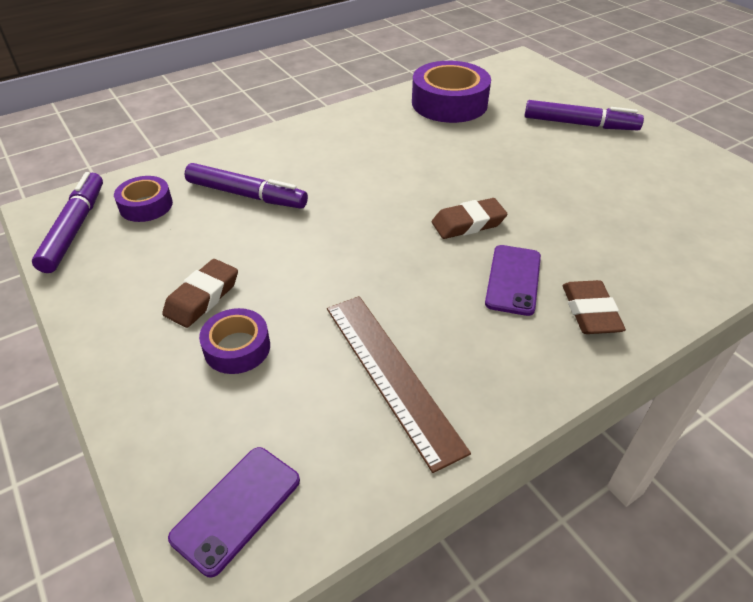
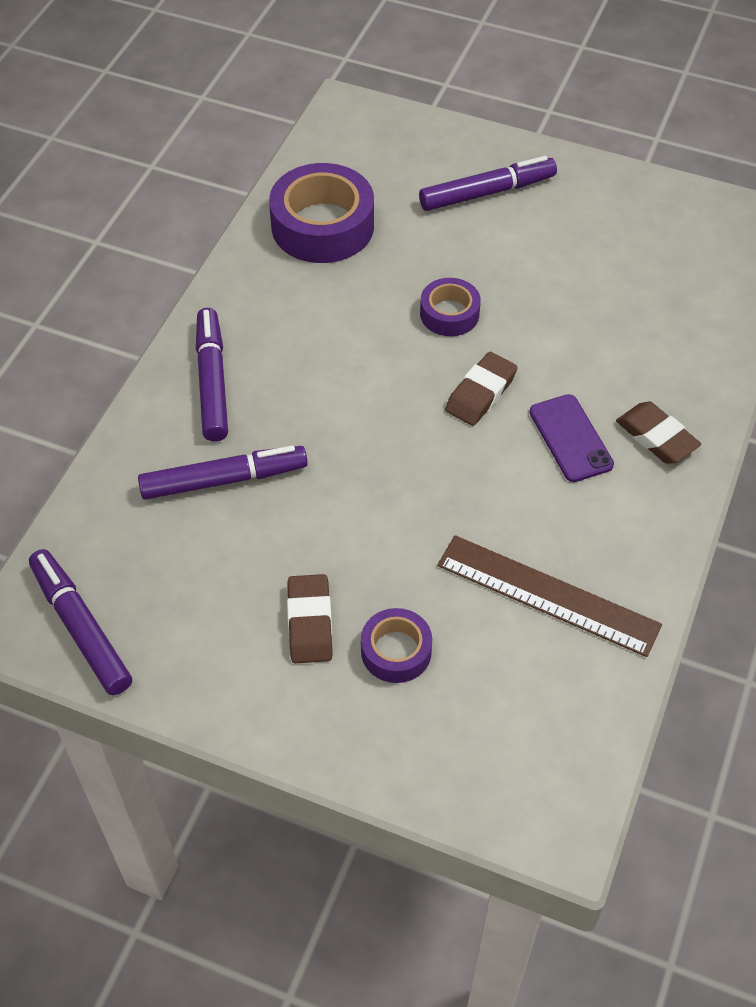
camera: 35 degrees left, 10 degrees up
purple tape [114,176,173,222] -> purple tape moved to [420,278,481,336]
purple phone [168,447,300,577] -> none
none -> purple marker [196,308,228,442]

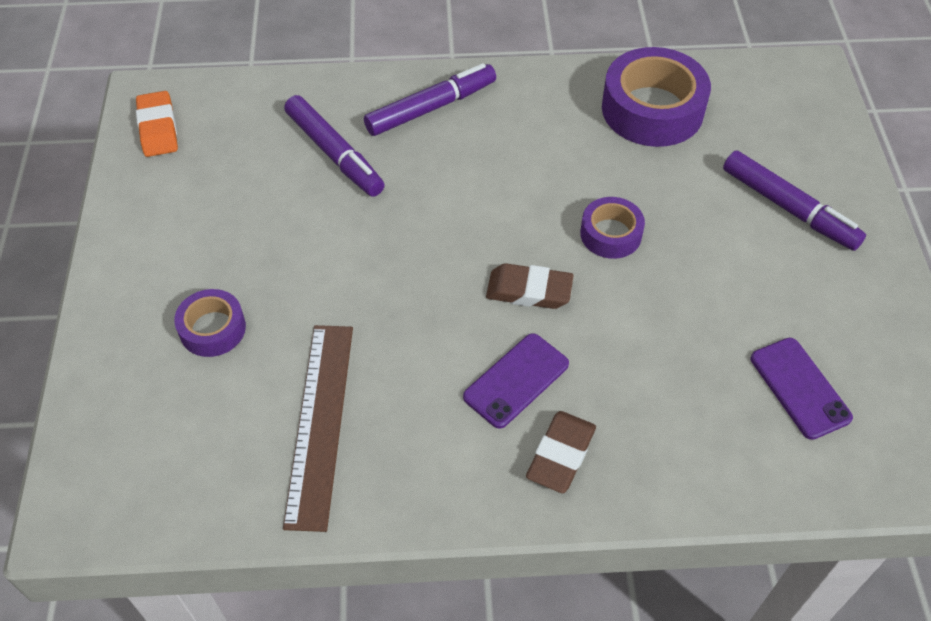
camera: 65 degrees right, 0 degrees up
purple marker [29,549,132,695] -> orange eraser [136,91,178,157]
brown eraser [287,574,333,663] -> none
none -> purple phone [751,338,853,440]

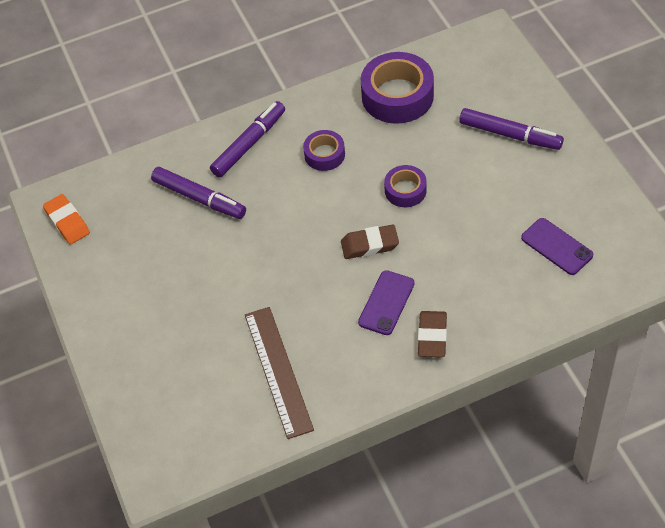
camera: 15 degrees left, 0 degrees up
purple tape [174,289,246,357] -> purple tape moved to [303,130,345,171]

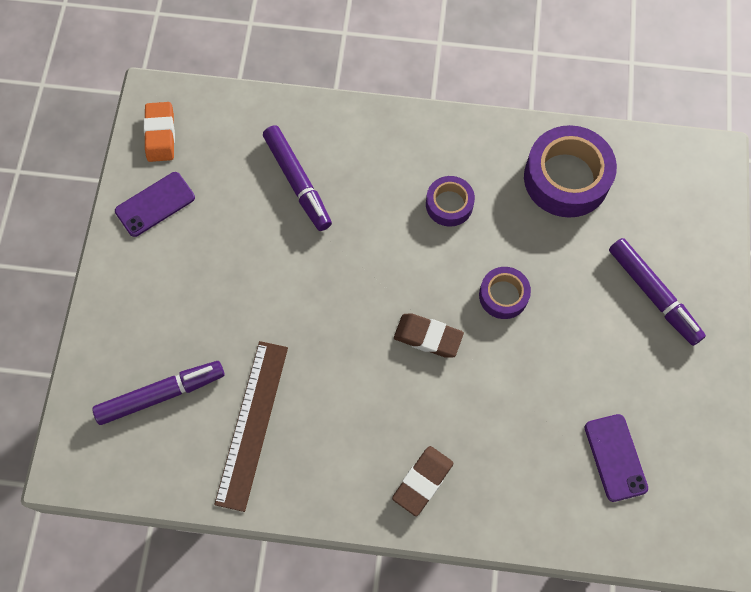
camera: 25 degrees right, 15 degrees up
purple marker [210,101,285,177] -> purple marker moved to [93,361,225,425]
purple phone [358,270,415,335] -> purple phone moved to [115,172,195,237]

